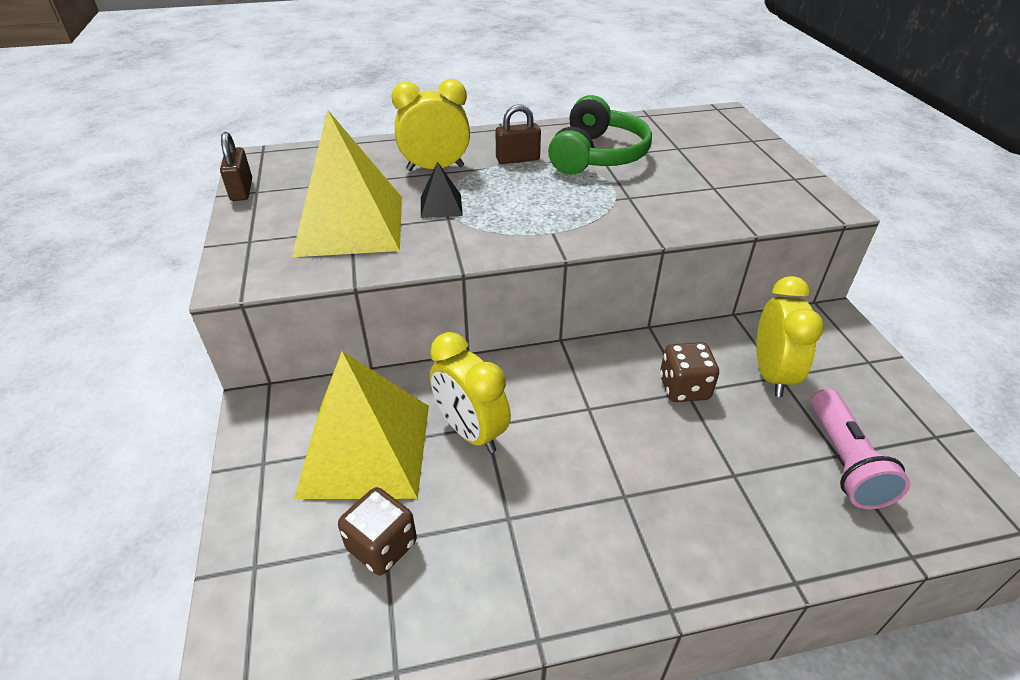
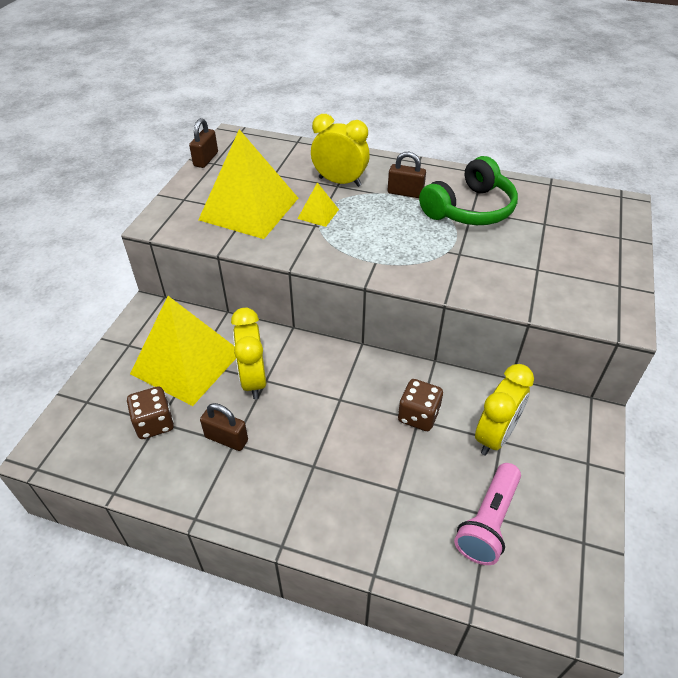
camera: 30 degrees right, 5 degrees up
black pyramid [421,162,463,218] -> yellow pyramid [297,182,339,227]
none -> brown padlock [200,403,248,451]

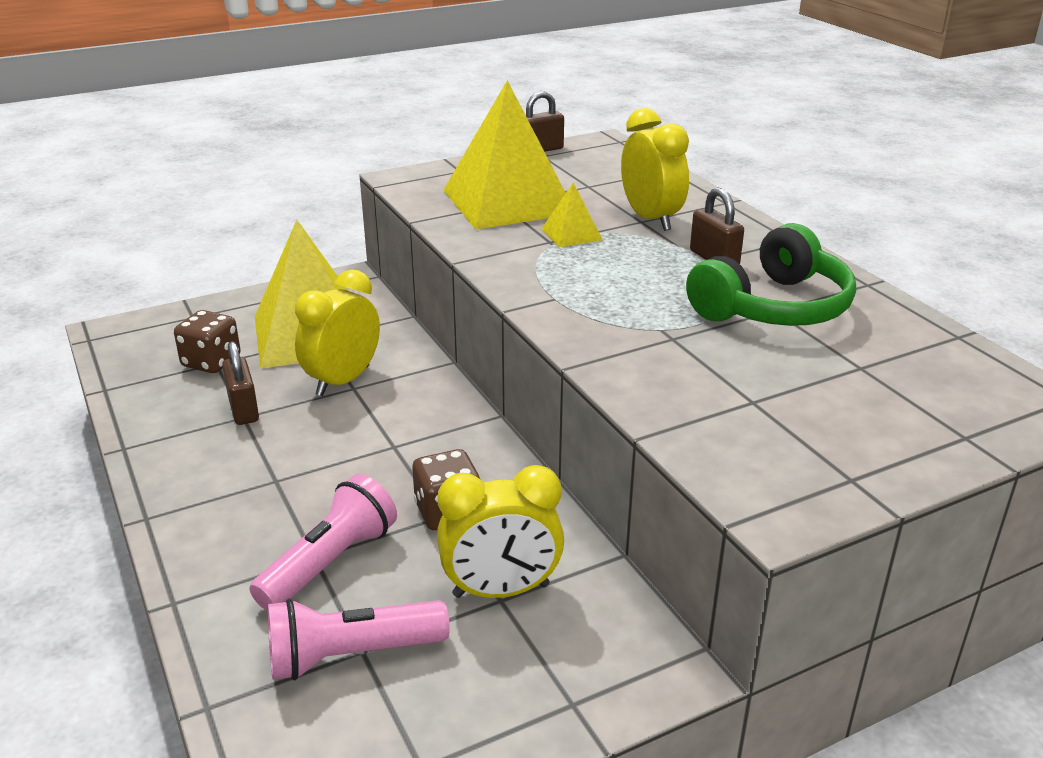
camera: 45 degrees right, 15 degrees down
green headphones [419,156,518,225] -> green headphones turned 45 degrees counterclockwise [686,223,856,326]
none -> pink flashlight [249,474,397,611]

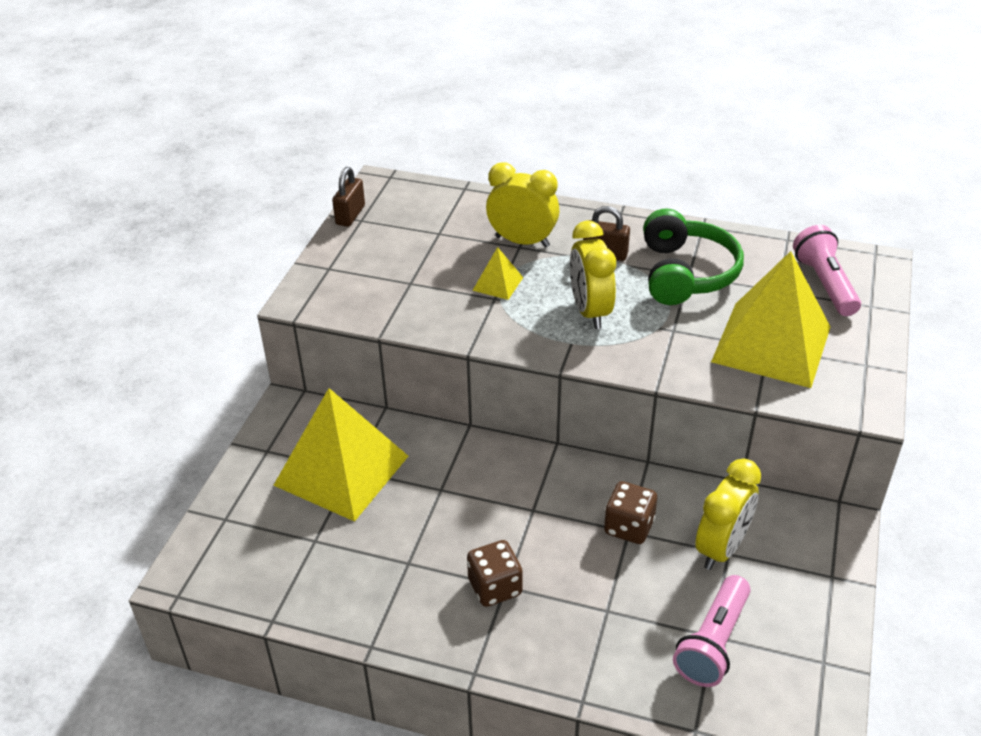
camera: 45 degrees left, 10 degrees up
brown dice [174,310,241,373] -> brown dice moved to [467,540,523,607]
brown padlock [222,341,259,425] -> none
pink flashlight [249,474,397,611] -> pink flashlight moved to [793,225,861,316]
yellow clock [295,269,380,396] -> yellow clock moved to [570,220,616,329]
yellow pyramid [443,80,566,229] -> yellow pyramid moved to [711,251,831,388]

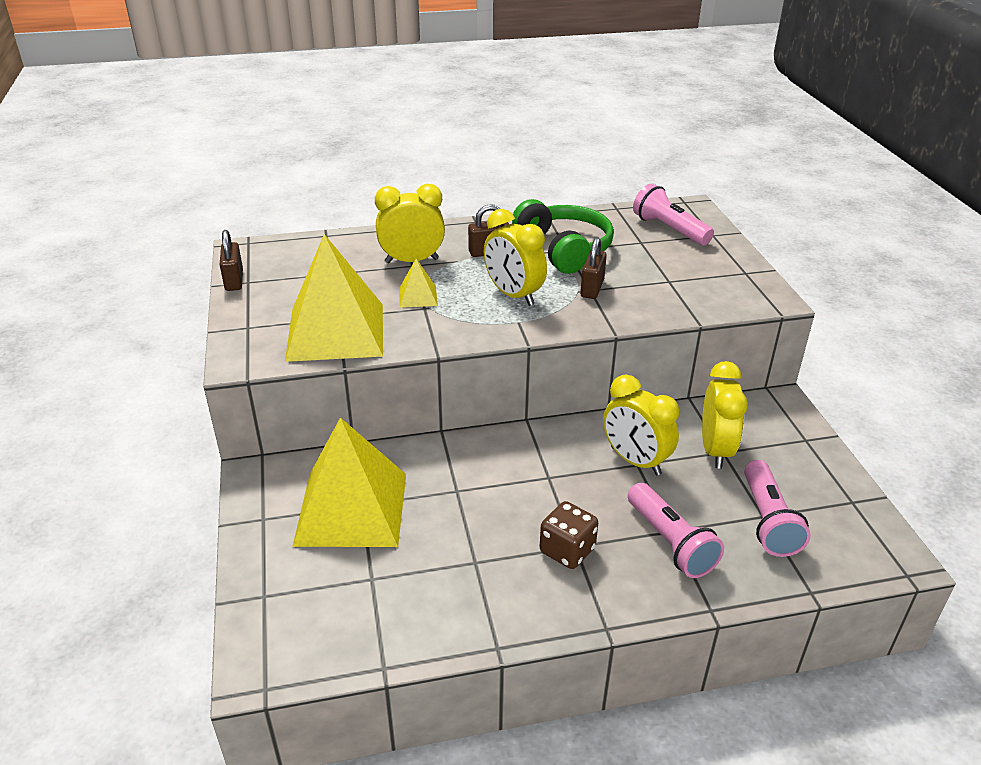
camera: 30 degrees left, 5 degrees down
brown dice [604,481,657,544] -> yellow clock [603,375,679,475]
yellow pyramid [711,251,831,388] -> yellow pyramid moved to [285,234,383,362]
none -> brown padlock [580,237,607,299]
none -> pink flashlight [628,483,724,578]

